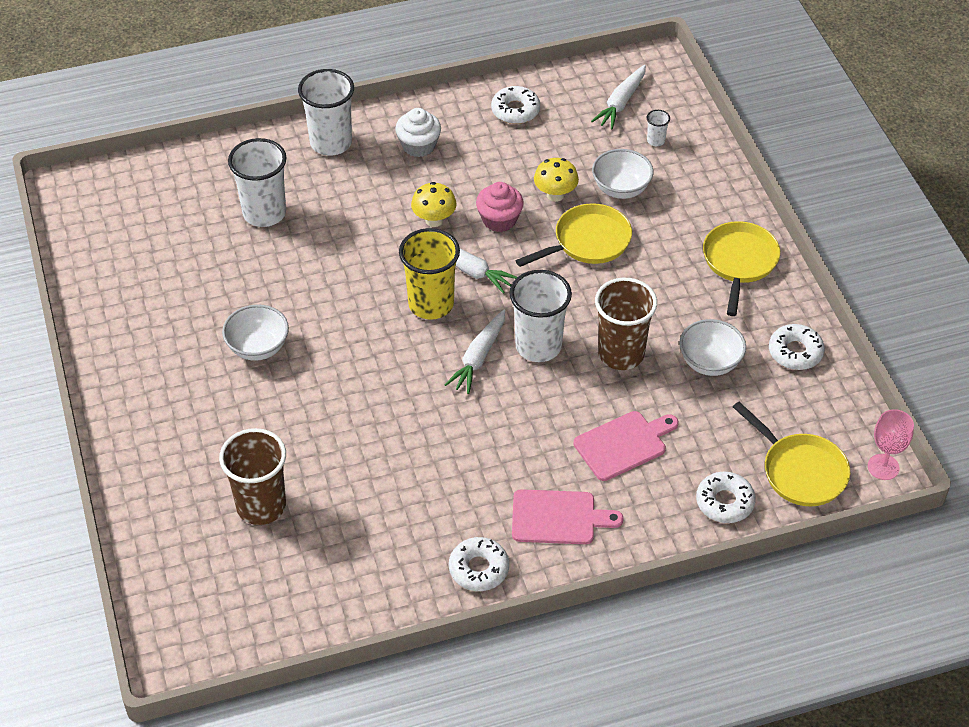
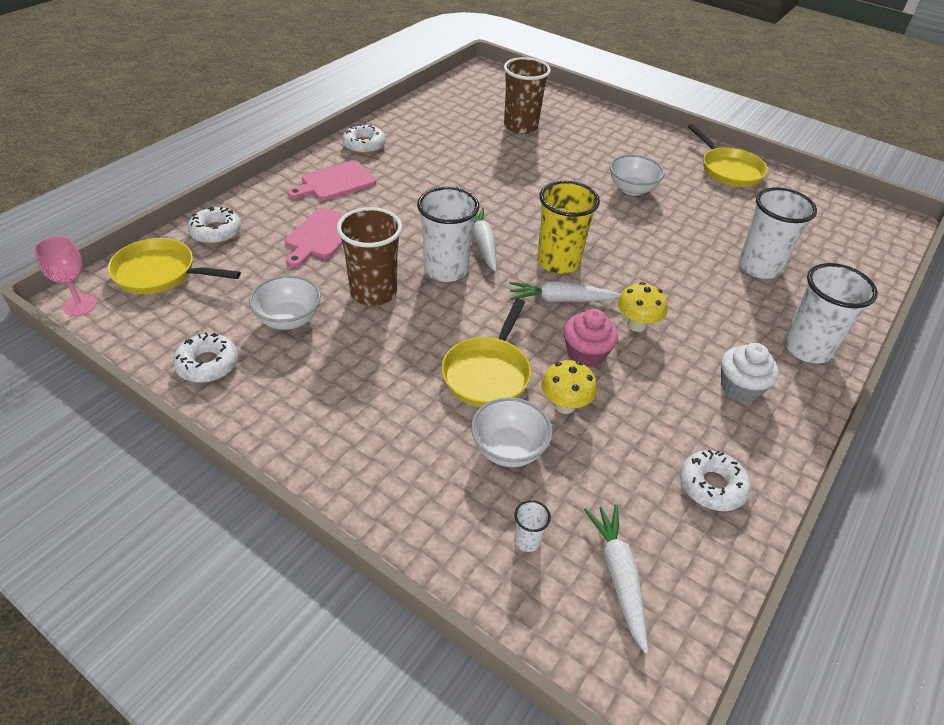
camera: 140 degrees right, 5 degrees down
yellow pan [703,221,780,316] -> yellow pan moved to [688,124,768,187]

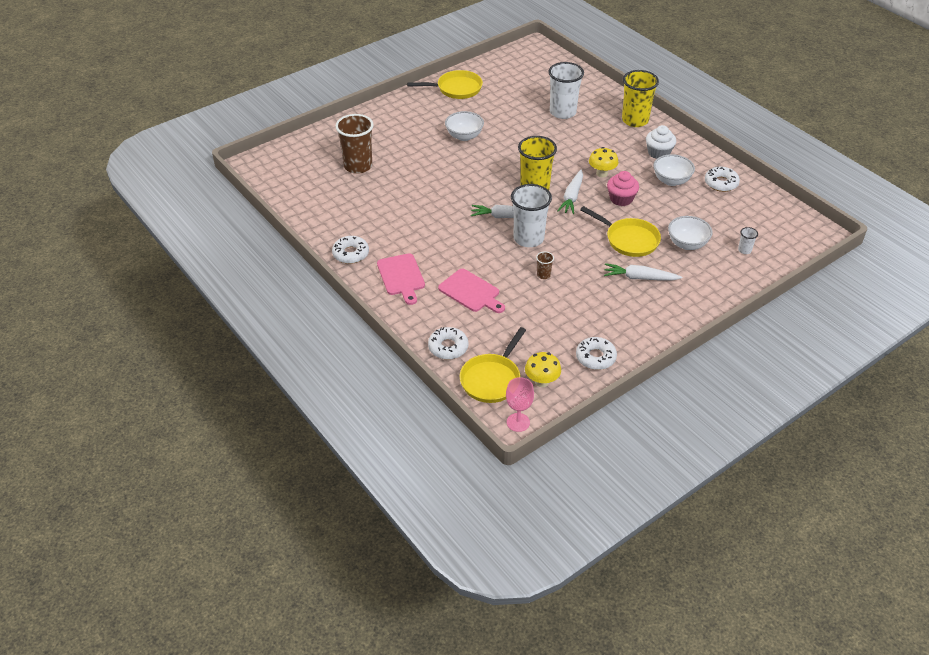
camera: 70 degrees left, 0 degrees up
white bowl [249,275,321,330] -> white bowl moved to [653,154,695,186]
brown cup [337,207,402,306] -> brown cup [536,252,554,279], size x0.43
yellow mushroom [541,360,597,414] -> yellow mushroom moved to [525,352,561,387]
white carrot [584,505,648,653] -> white carrot moved to [604,263,682,280]
white cup [784,263,878,363] -> yellow cup [622,70,659,127]

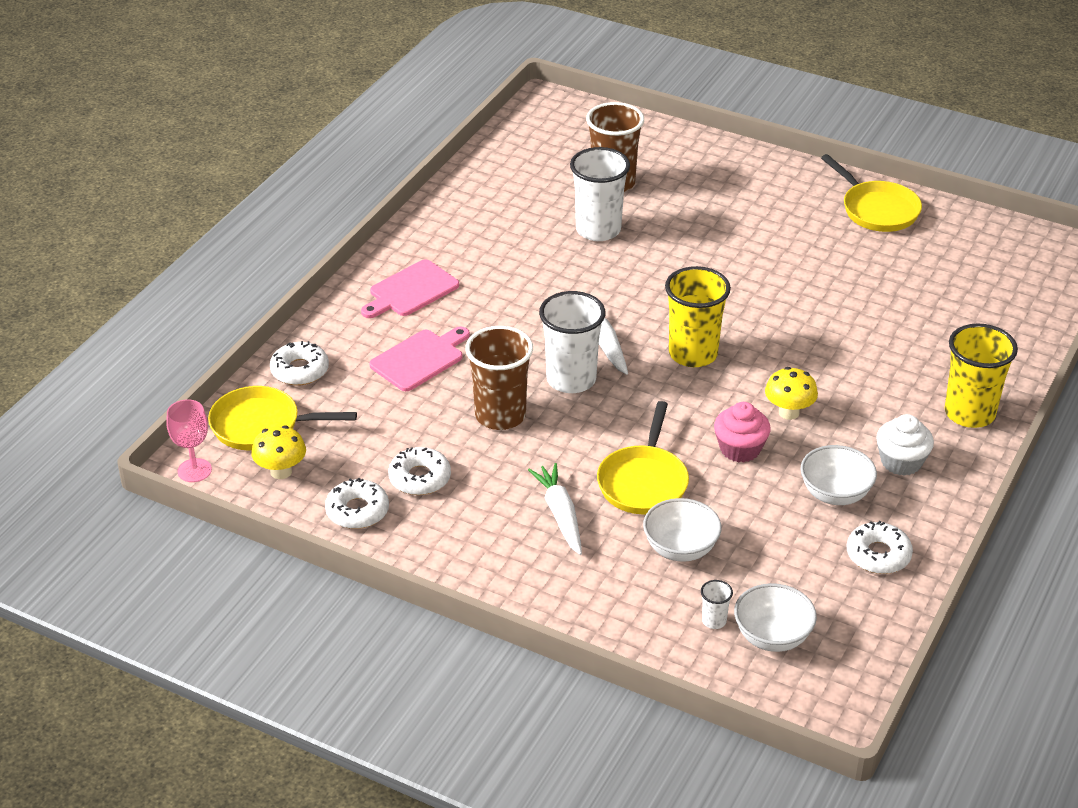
camera: 65 degrees right, 5 degrees down
white donut [332,236,369,264] -> white donut moved to [388,447,451,495]
pink cutting board [438,269,505,313] -> pink cutting board turned 150 degrees counterclockwise [369,326,470,391]
white bowl [445,111,484,141] -> white bowl moved to [734,583,817,652]
brown cup [536,252,554,279] -> brown cup [465,326,533,430], size x2.32
white cup [548,62,584,119] -> white cup moved to [570,147,630,241]
white carrot [557,169,583,214] -> none

